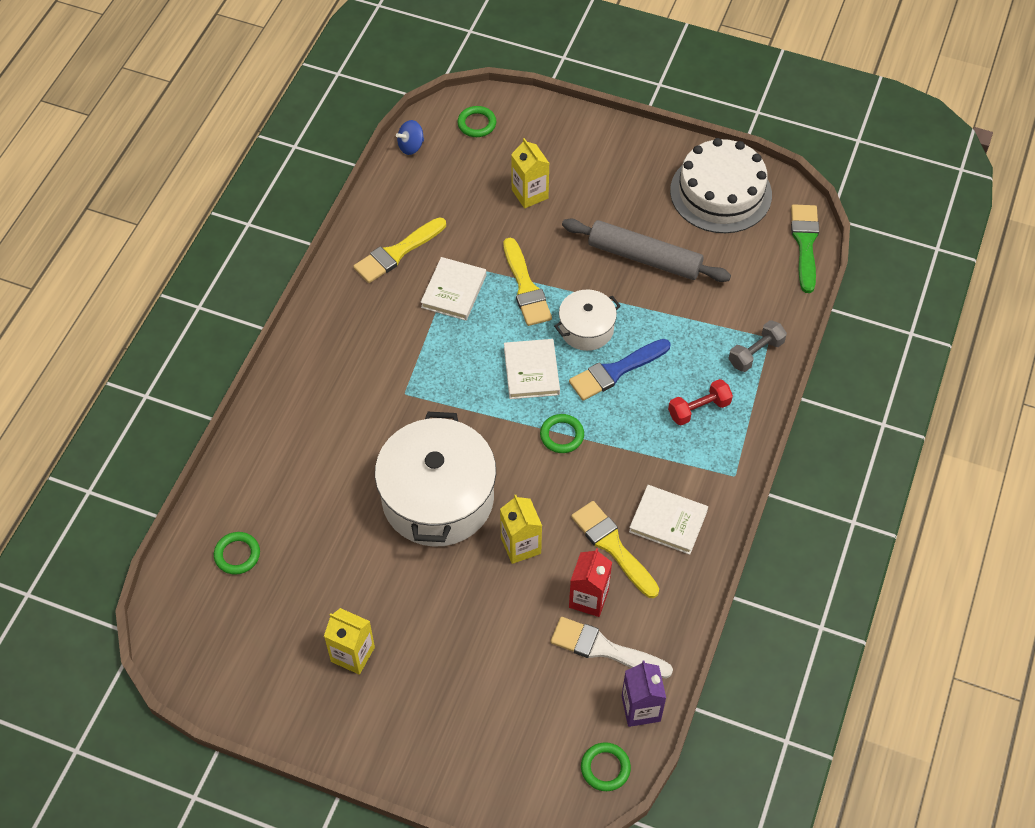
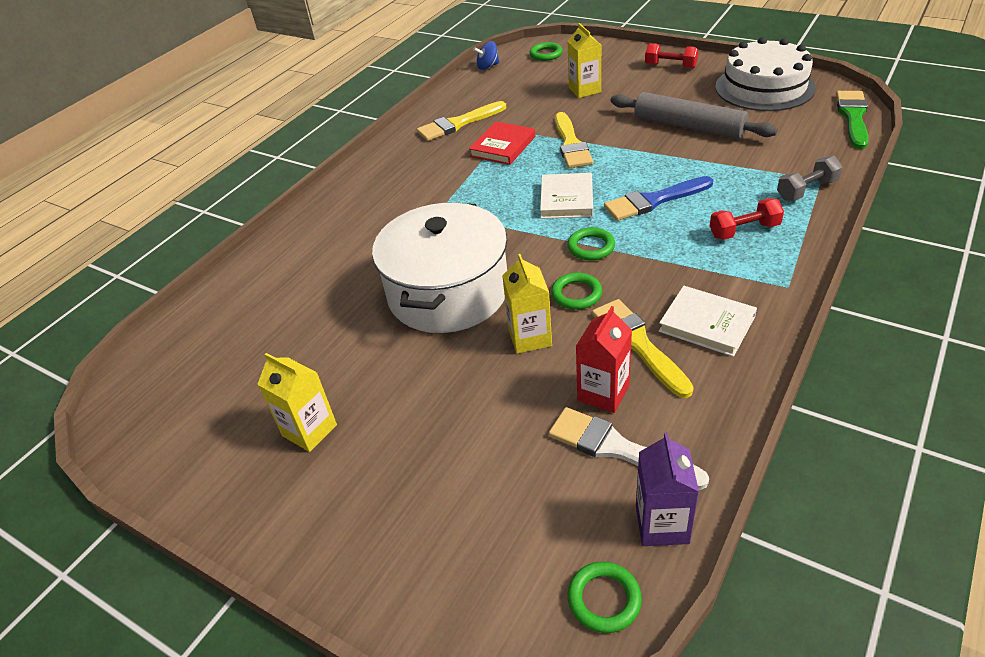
camera: 15 degrees right, 15 degrees down
green ring [214,532,260,575] -> green ring moved to [551,273,602,310]
white book [420,257,486,321] -> red book [469,121,535,165]
white pot [554,290,620,351] -> none
none -> red dumbbell [645,43,699,69]

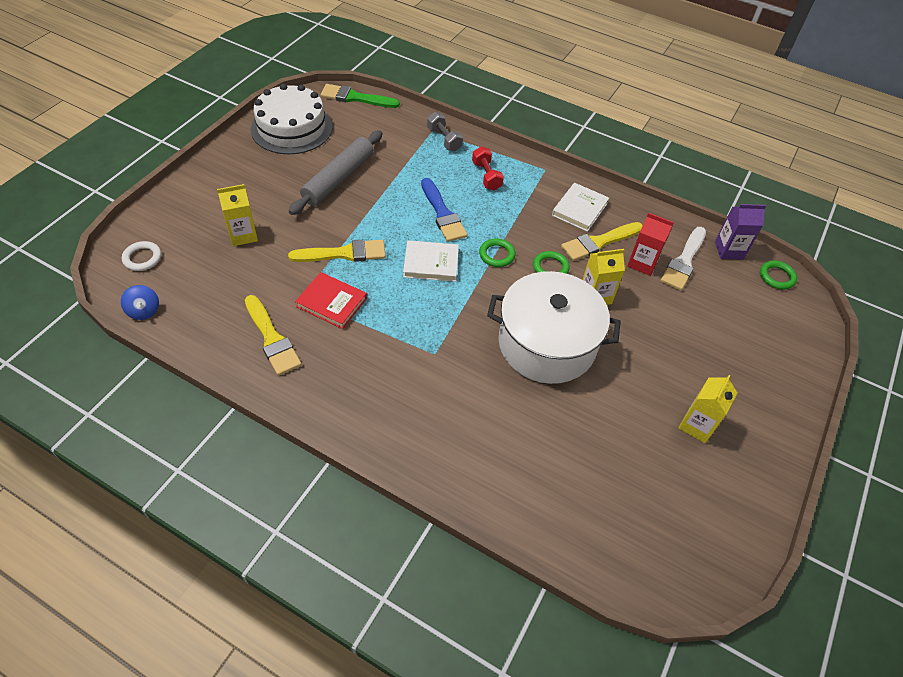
camera: 100 degrees left, 10 degrees up
green ring [529,42,563,61] -> white ring [122,241,161,271]
red dumbbell [645,43,699,69] -> none

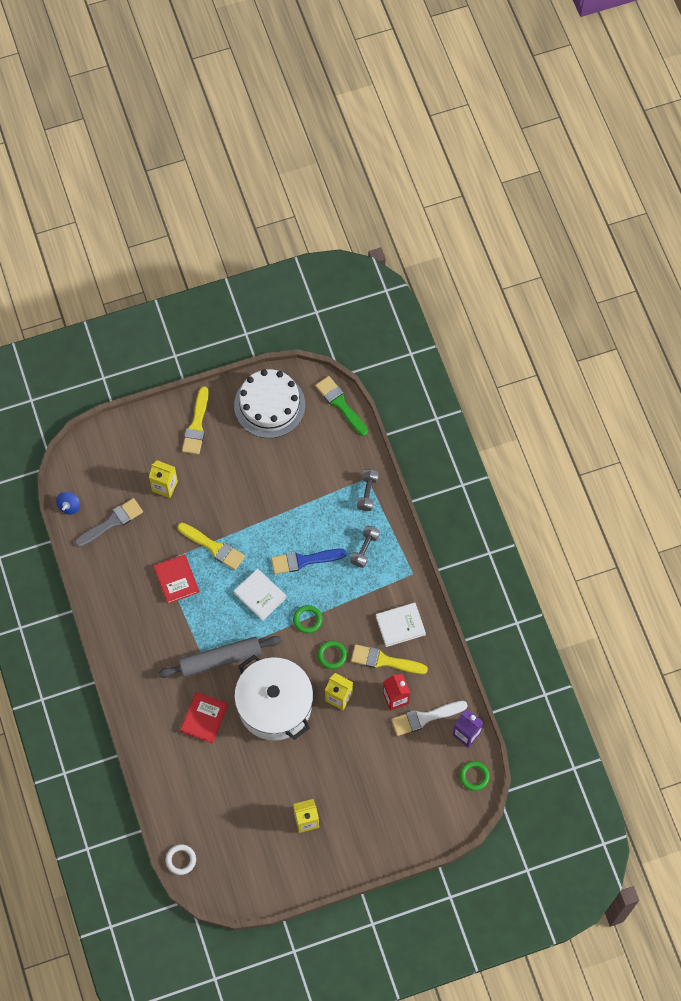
camera: 45 degrees right, 15 degrees up
white ring [122,241,161,271] -> white ring moved to [166,844,196,875]
yellow brush [245,295,302,376] -> yellow brush moved to [182,386,209,455]
grey rolling pin [289,130,382,215] -> grey rolling pin moved to [158,636,282,678]
blue brush [421,178,467,242] -> blue brush turned 60 degrees clockwise [271,549,347,574]
red dumbbell [472,146,504,190] -> grey dumbbell [350,525,380,568]
none -> grey brush [75,498,143,547]
none -> red book [180,692,228,744]

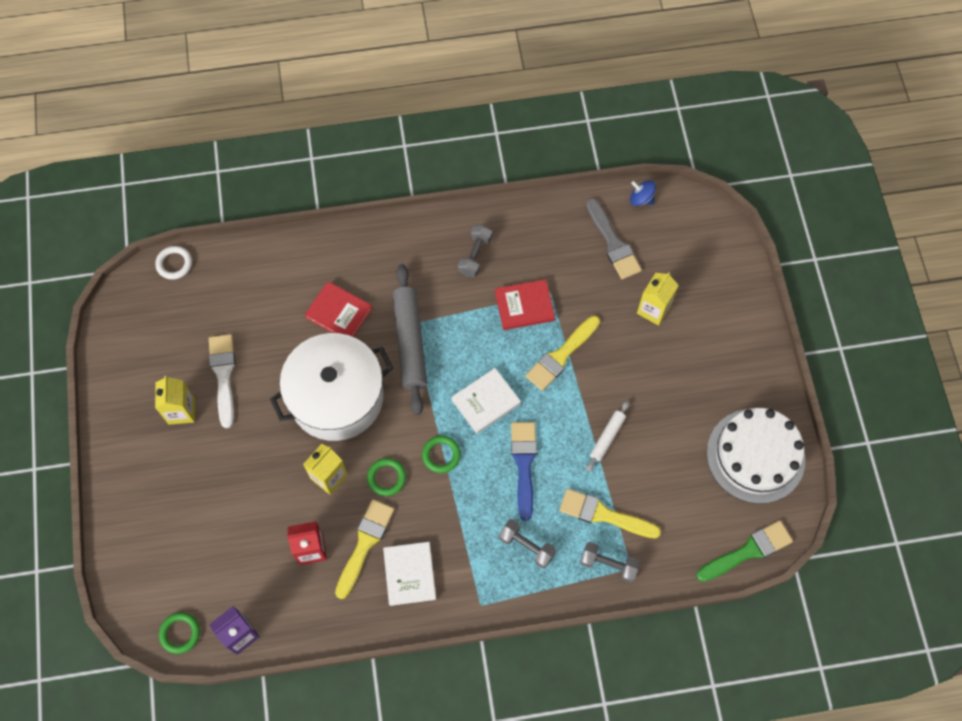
camera: 100 degrees right, 0 degrees up
yellow brush [182,386,209,455] -> yellow brush moved to [559,488,661,539]
white brush [391,701,468,736] -> white brush moved to [209,334,235,428]
none -> grey dumbbell [458,225,492,277]
none -> white rolling pin [586,401,629,472]

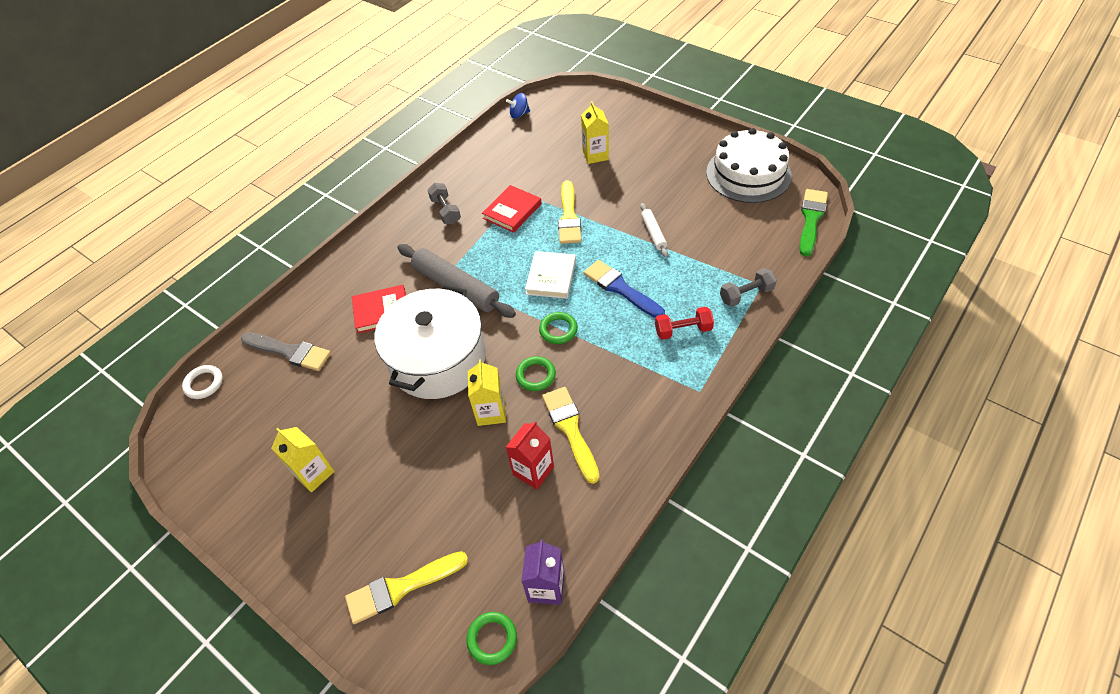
camera: 40 degrees left, 15 degrees down
white brush [209,334,235,428] -> none
white book [383,542,436,606] -> none
grey dumbbell [499,519,556,568] -> red dumbbell [655,307,714,340]
yellow brush [559,488,661,539] -> yellow brush moved to [345,551,468,624]
grey brush [586,198,642,279] -> grey brush moved to [241,332,331,371]

